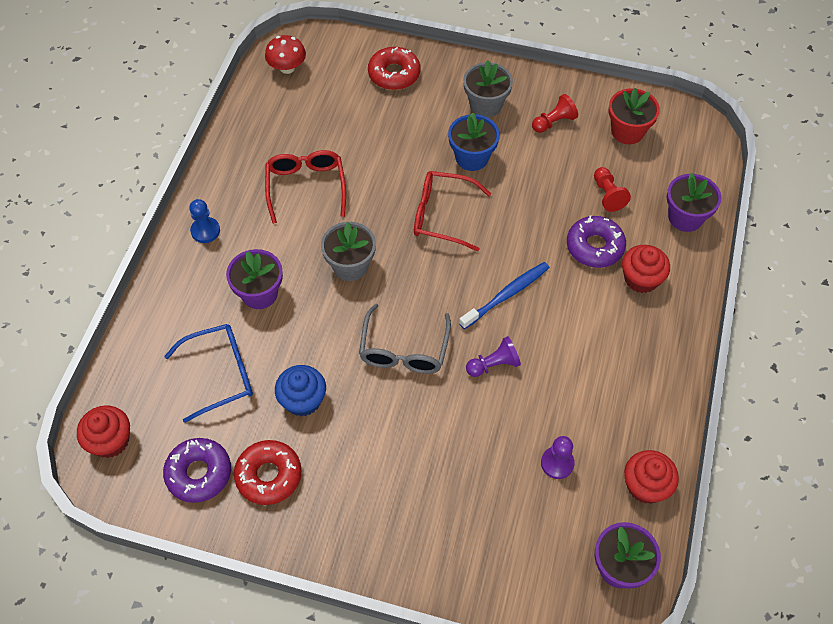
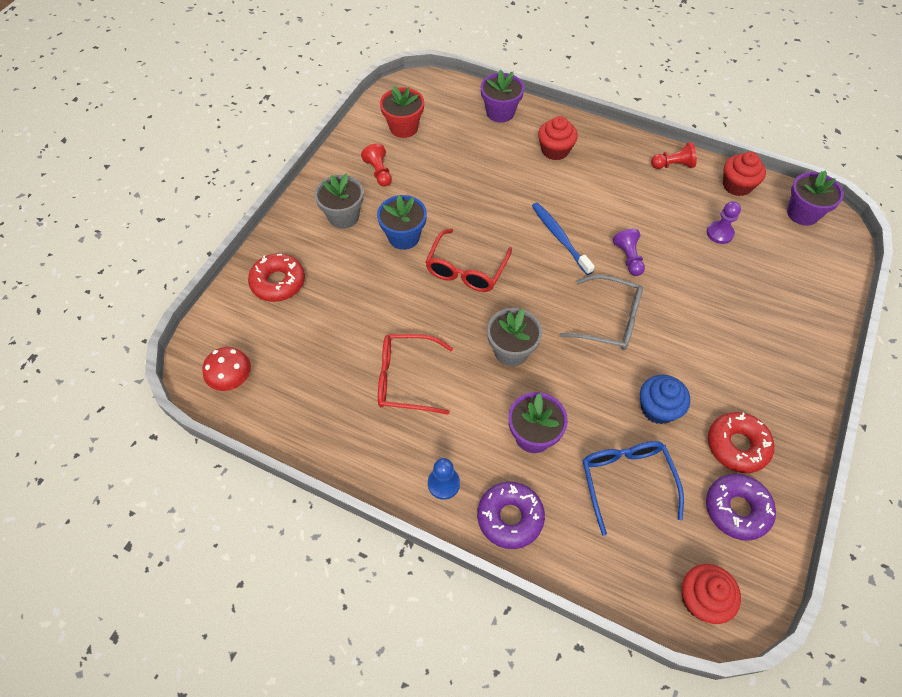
camera: 80 degrees left, 0 degrees up
purple donut [567,215,626,268] -> purple donut moved to [477,482,545,549]
red pawn [594,167,631,212] -> red pawn moved to [651,142,697,169]

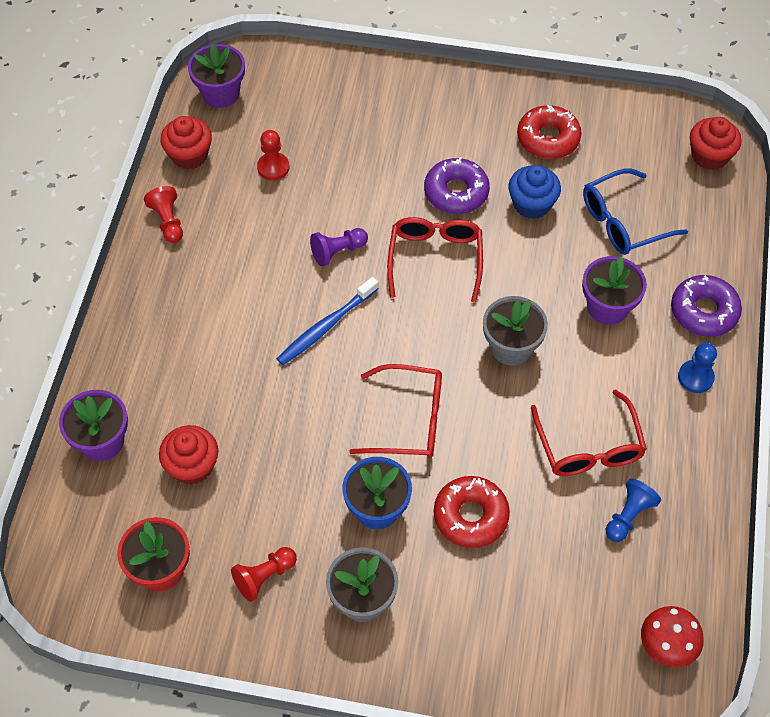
camera: 105 degrees left, 0 degrees up
red donut [248,253,305,302] -> red donut moved to [434,476,510,548]
red cupcake [538,116,578,160] -> red cupcake moved to [159,425,218,485]
grey glasses [559,275,643,350] -> red glasses [387,217,483,303]
purple donut [706,474,776,541] -> purple donut moved to [424,157,490,214]
purple pawn [707,201,741,244] -> red pawn [257,130,290,181]
none -> blue pawn [606,478,661,542]

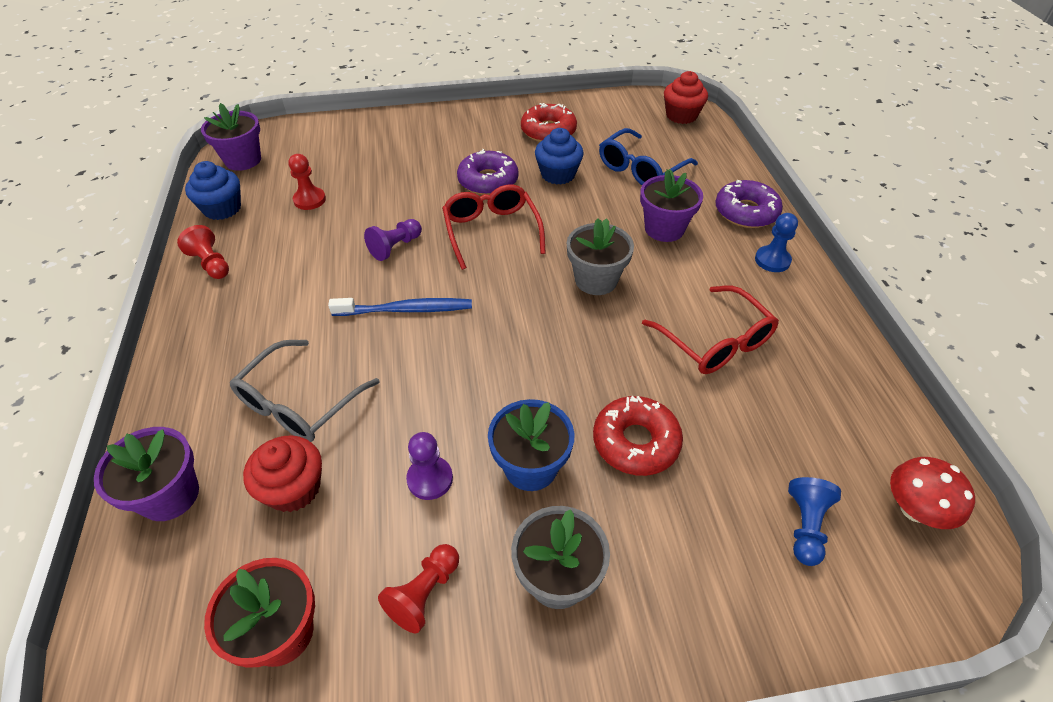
camera: 20 degrees left, 10 degrees down
red cupcake [160,116,212,170] -> blue cupcake [185,161,241,220]
blue toothbrush [277,277,379,365] -> blue toothbrush turned 120 degrees counterclockwise [328,298,472,316]
red glasses [349,364,442,458] -> none
blue pawn [606,478,661,542] -> blue pawn moved to [788,477,841,566]
none -> grey glasses [230,340,380,442]
none -> purple pawn [406,432,453,500]

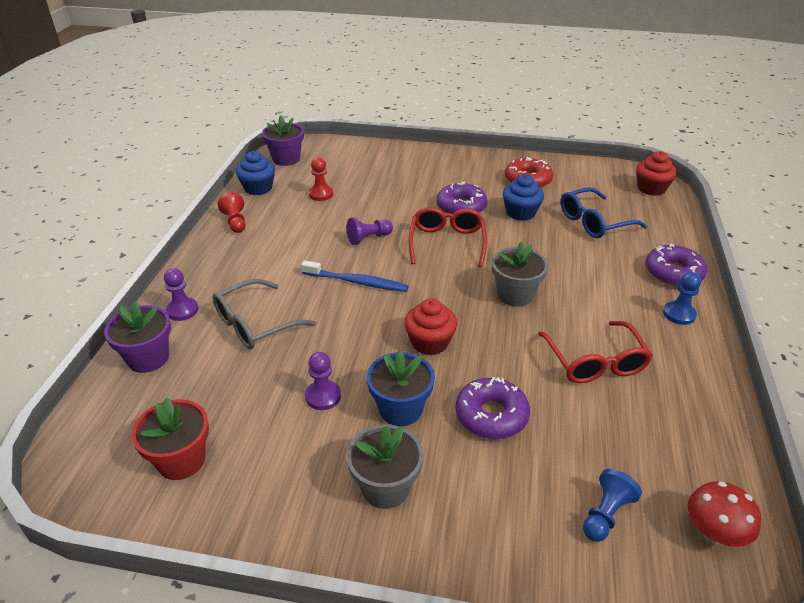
camera: 20 degrees right, 10 degrees down
red cupcake [243,435,322,512] -> red cupcake moved to [404,298,457,355]
red pawn [378,544,459,633] -> none
red donut [593,396,683,476] -> purple donut [455,377,530,439]
purple flower pot [640,169,703,242] -> none
none -> purple pawn [164,268,199,321]

